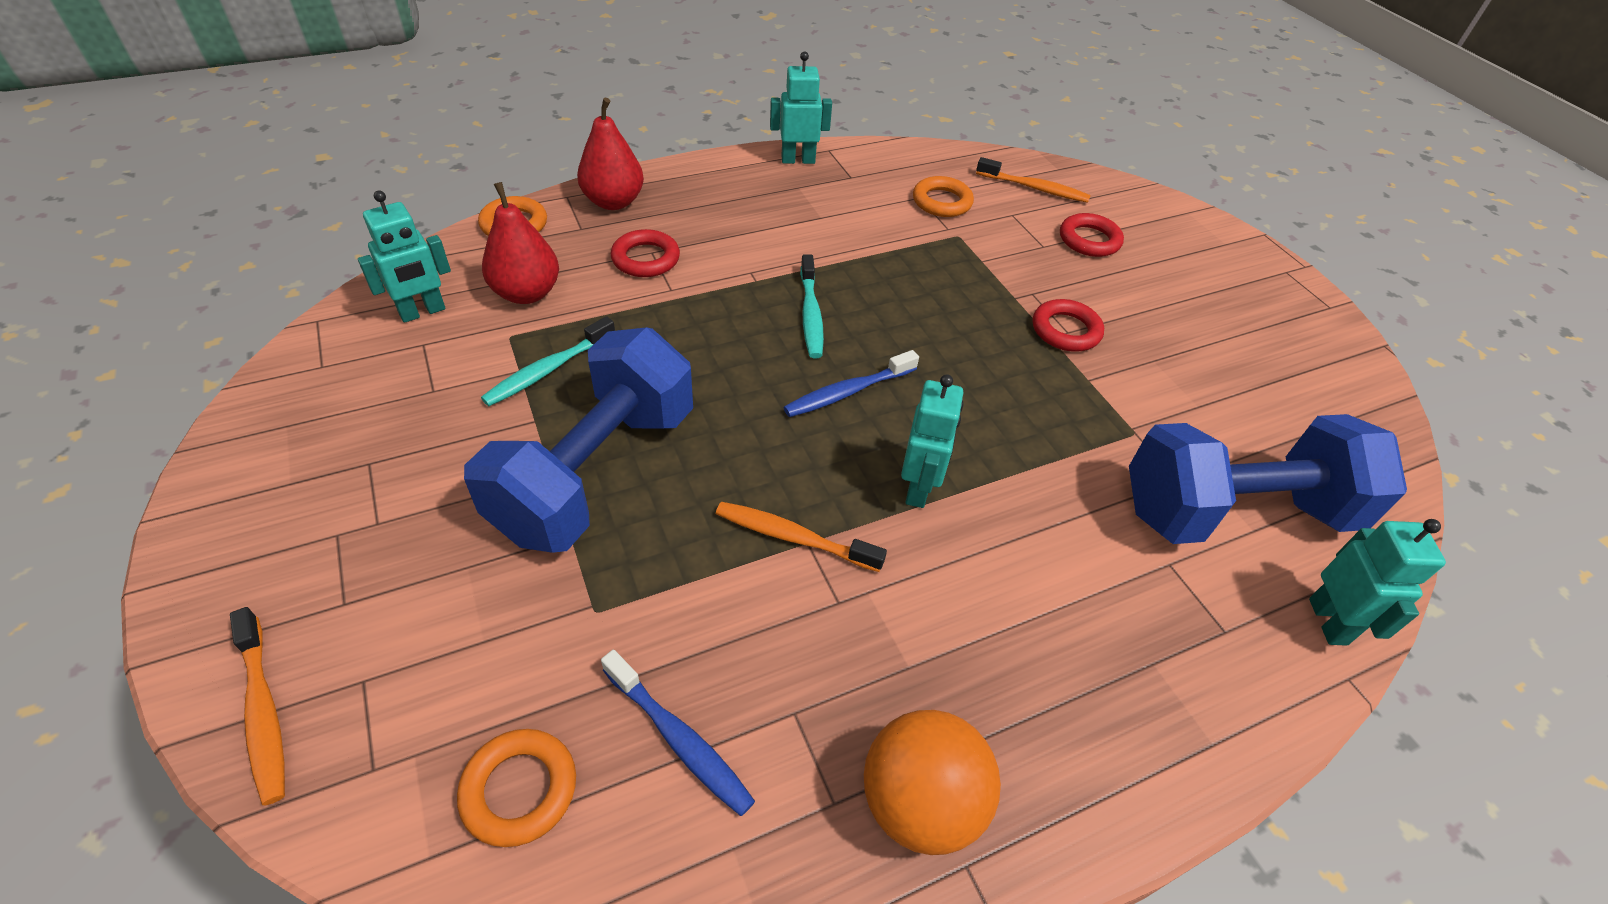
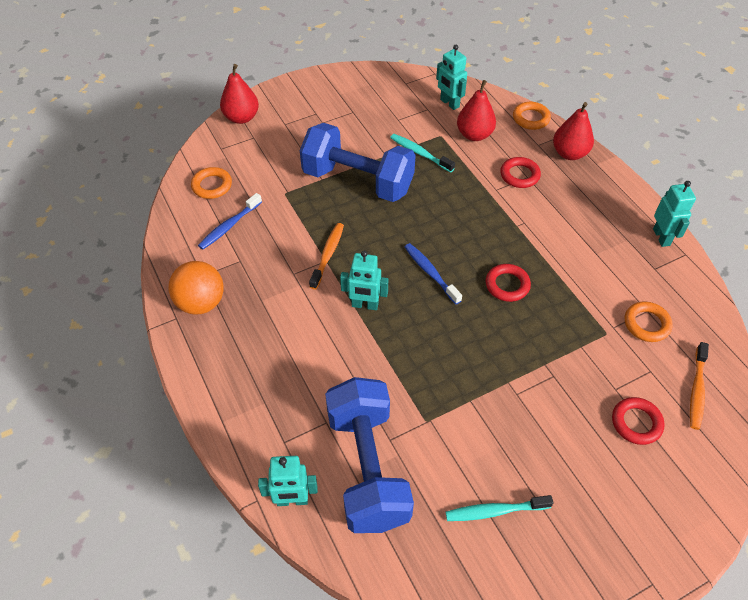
camera: 90 degrees right, 5 degrees up
orange toothbrush [230,607,285,805] -> red pear [220,64,259,124]
turquoise toothbrush [800,254,824,358] -> turquoise toothbrush moved to [446,495,553,521]
red ring [1033,299,1104,352] -> red ring moved to [486,264,531,302]

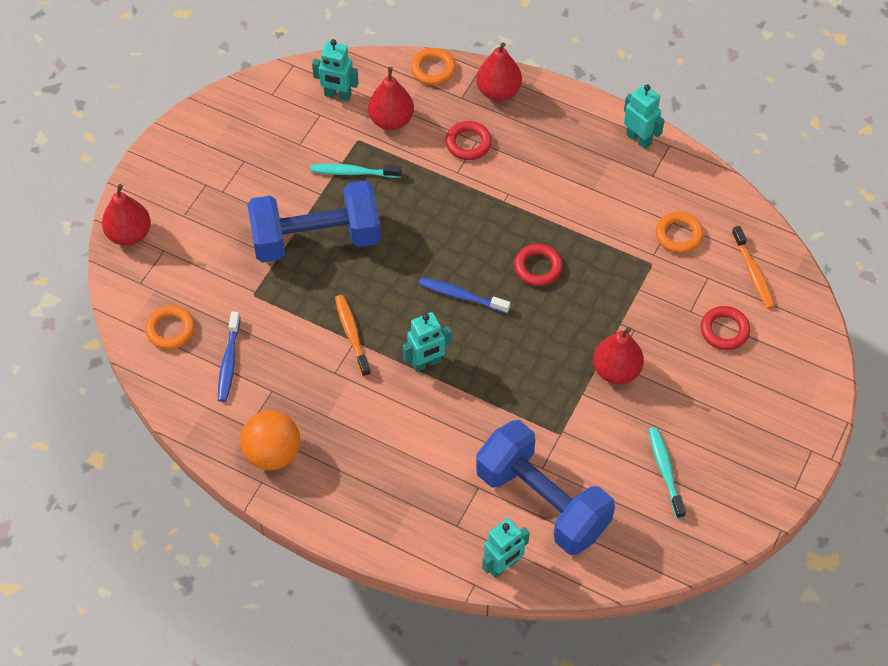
camera: 35 degrees left, 5 degrees up
turquoise toothbrush [446,495,553,521] -> turquoise toothbrush turned 120 degrees clockwise [648,427,686,519]
none -> red pear [593,327,644,384]

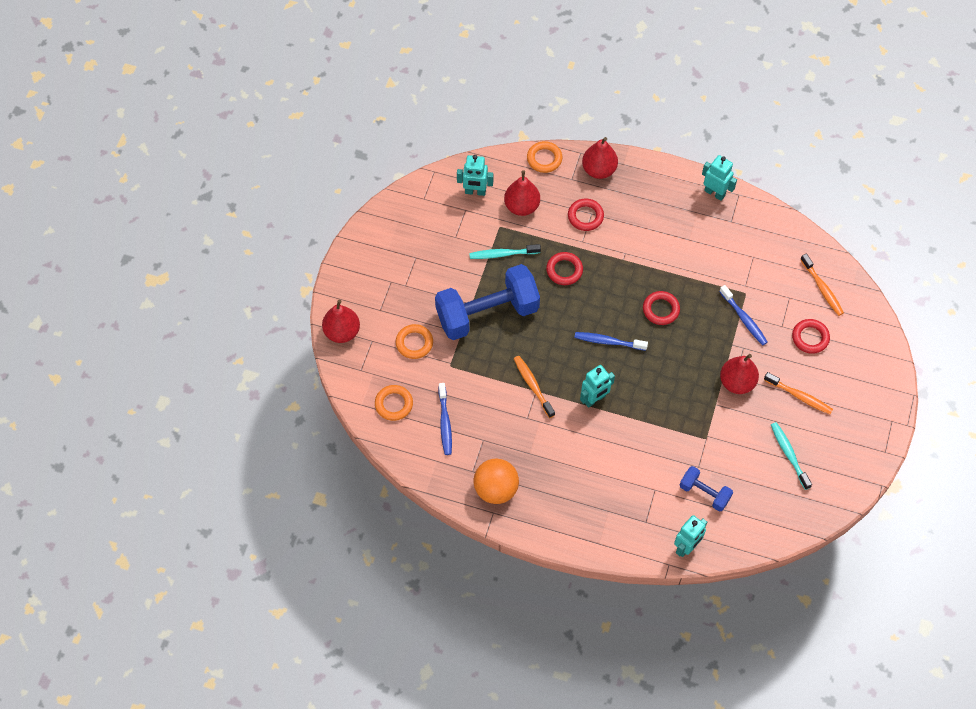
camera: 10 degrees left, 5 degrees up
blue dumbbell [476,420,615,555] -> blue dumbbell [680,466,733,512], size x0.48
orange ring [656,212,704,254] -> orange ring moved to [396,324,433,359]
none -> red ring [546,252,583,285]
none -> blue toothbrush [719,285,768,345]
none -> orange toothbrush [764,372,833,414]

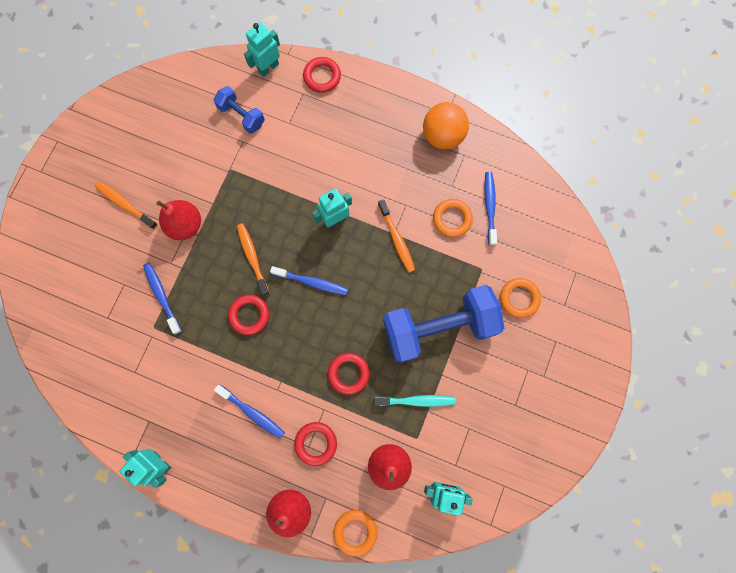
camera: 175 degrees left, 15 degrees up
red pear [322,300,360,343] -> none
orange ring [375,385,413,421] -> orange ring moved to [433,199,473,237]
turquoise toothbrush [771,422,812,490] -> none
red ring [792,319,830,354] -> red ring moved to [303,57,341,93]
orange toothbrush [800,253,844,316] -> orange toothbrush moved to [237,223,270,296]
none -> blue toothbrush [214,385,285,439]

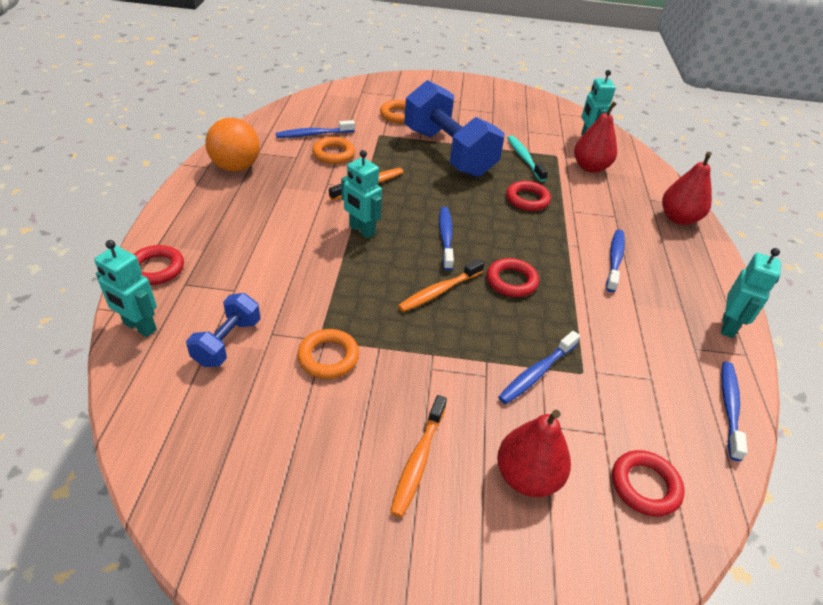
camera: 110 degrees left, 35 degrees down
red pear [156,200,201,240] -> red pear moved to [497,410,571,497]
red ring [294,422,337,466] -> red ring moved to [612,450,684,517]
orange ring [334,510,377,557] -> orange ring moved to [297,329,359,379]
none -> blue toothbrush [721,362,748,461]

